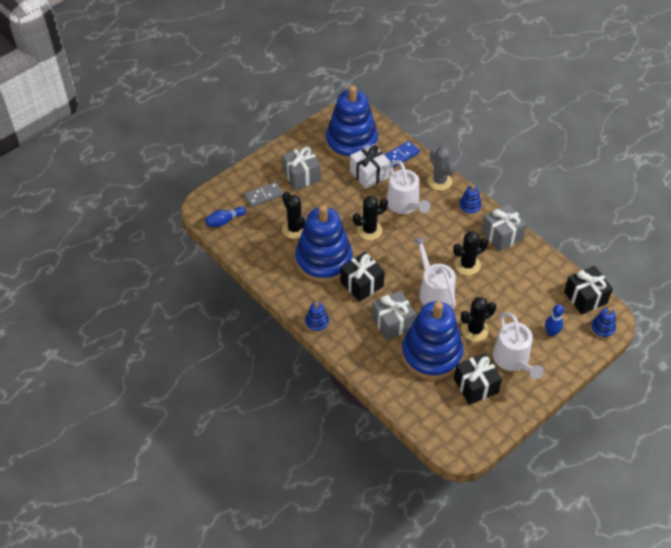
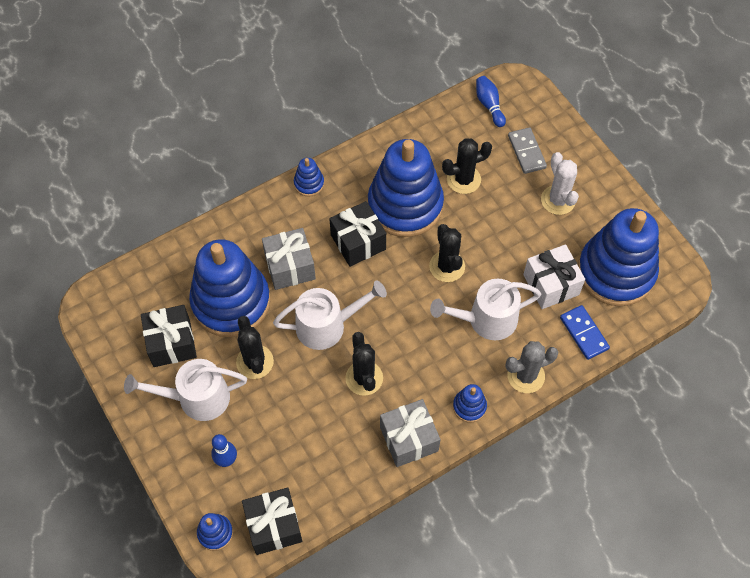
camera: 100 degrees right, 10 degrees up
grey gift [282,146,321,190] -> white cactus [541,152,579,215]

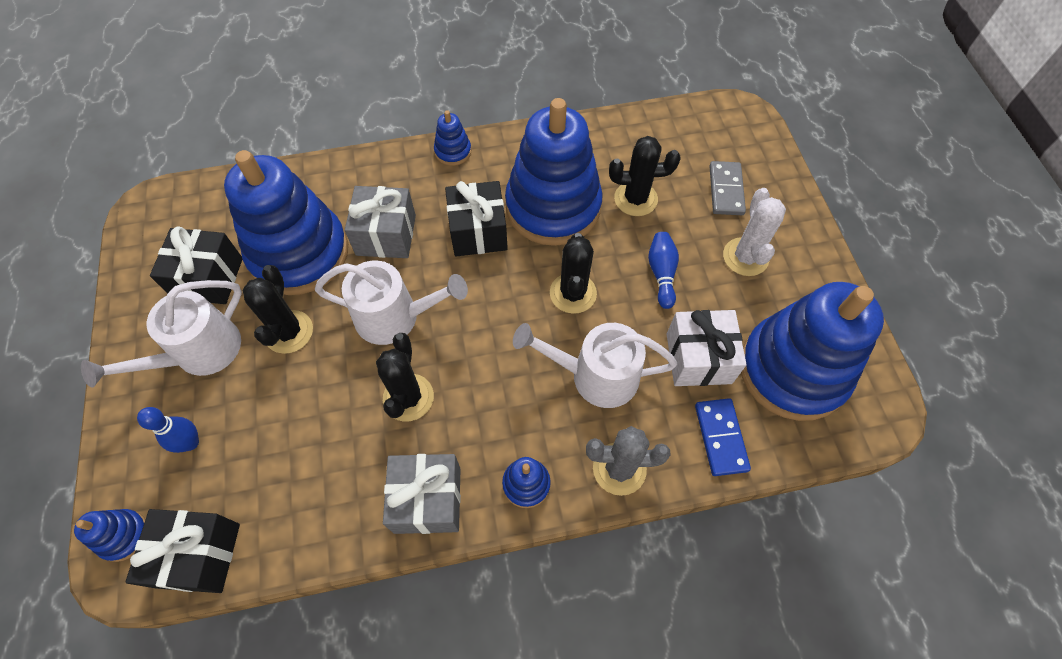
camera: 20 degrees right, 0 degrees up
white watering can [124,359,247,421] -> white watering can turned 60 degrees counterclockwise [81,280,242,388]
blue bowling pin [476,76,506,127] -> blue bowling pin moved to [648,232,679,309]

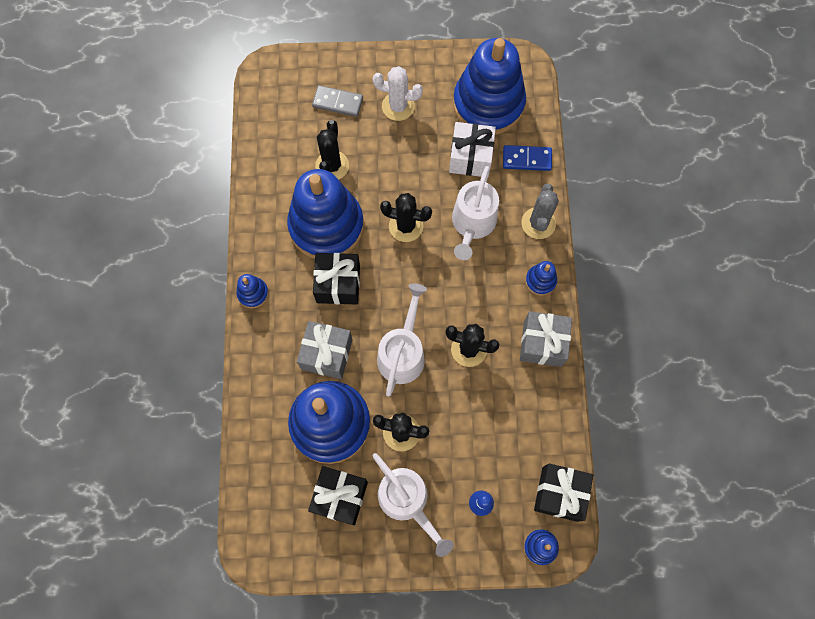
camera: 80 degrees left, 10 degrees up
blue bowling pin [648,232,679,309] -> none

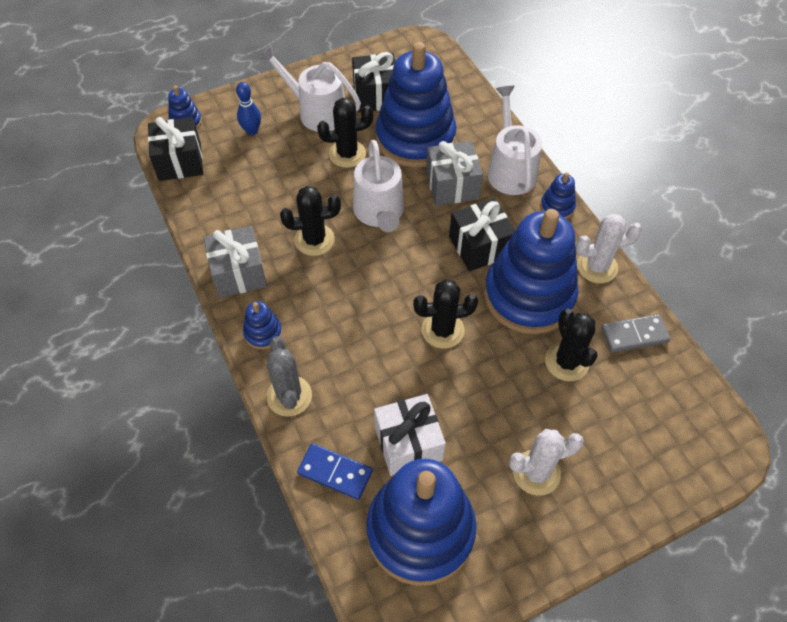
camera: 155 degrees right, 15 degrees down
grey domino [312,85,363,117] -> grey domino moved to [601,314,671,353]
white watering can [452,166,499,260] -> white watering can moved to [488,86,542,195]
blue domino [503,145,552,171] -> blue domino turned 45 degrees clockwise [297,443,373,500]
none -> white cactus [576,214,642,283]

